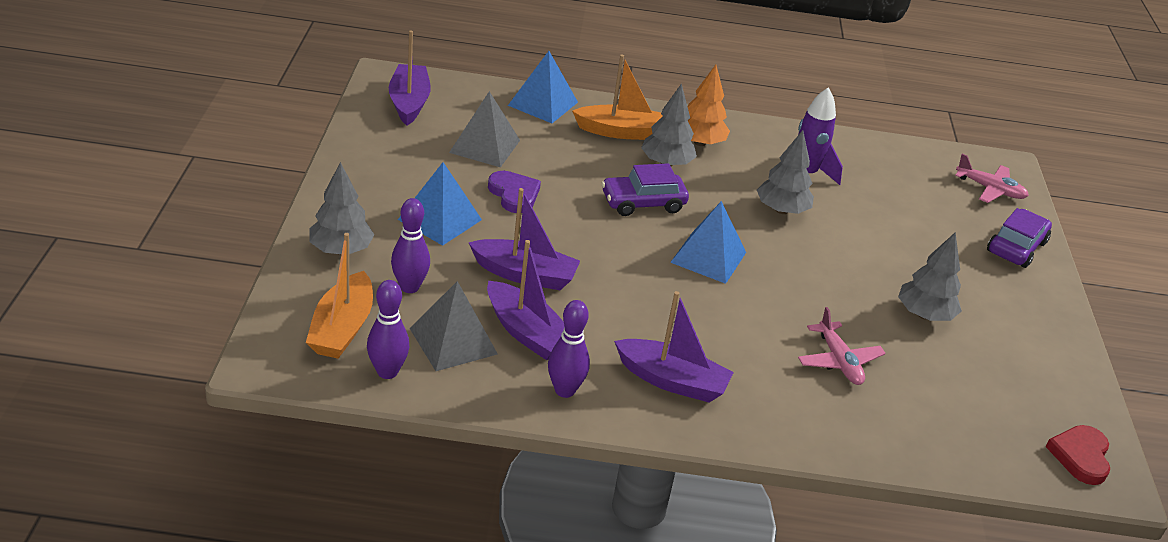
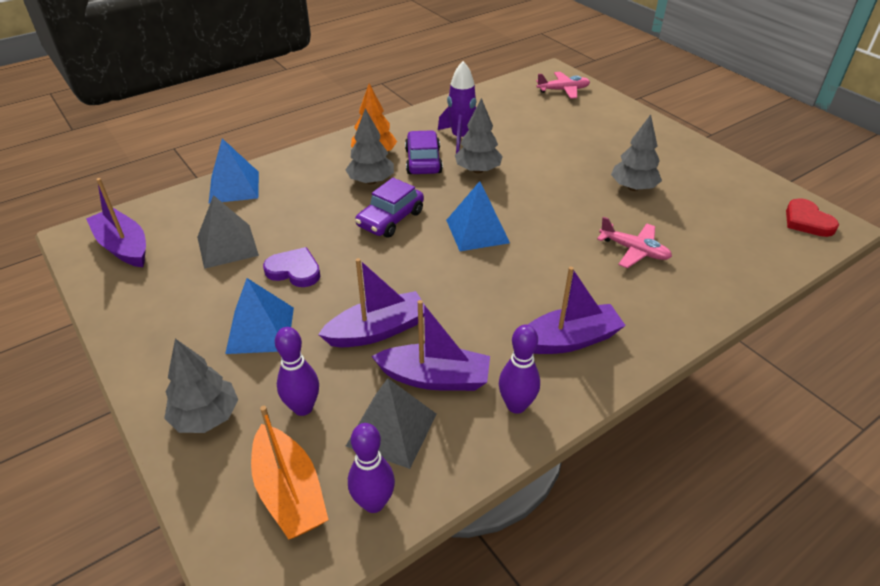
camera: 35 degrees left, 5 degrees up
orange boat [572,55,662,140] -> none
purple car [987,208,1052,268] -> purple car moved to [405,130,443,174]

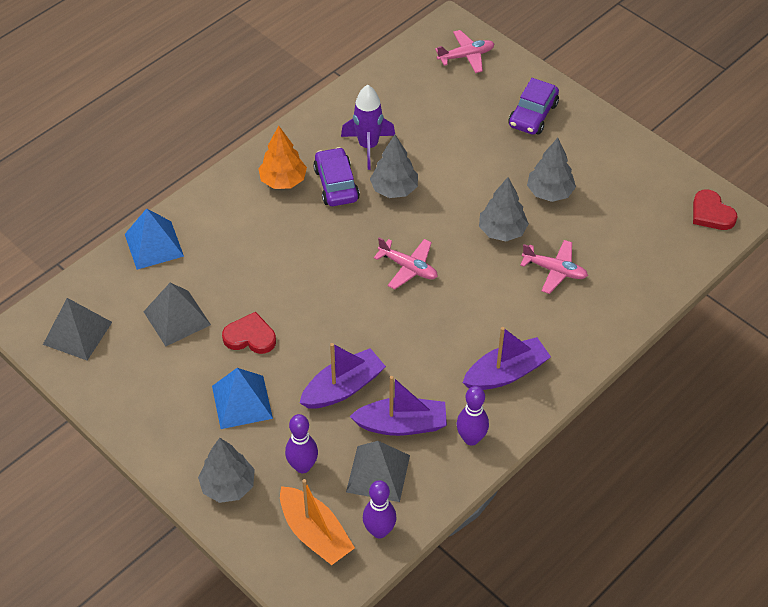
camera: 10 degrees left, 10 degrees up
purple boat [86,178,146,267] -> grey pyramid [43,298,112,361]
purple heart [263,247,320,287] -> red heart [222,312,276,354]
grey tree [345,108,394,185] -> grey tree moved to [479,177,529,241]
purple car [355,178,424,238] -> purple car moved to [508,78,559,135]
blue pyramid [446,181,510,251] -> pink plane [374,237,438,289]

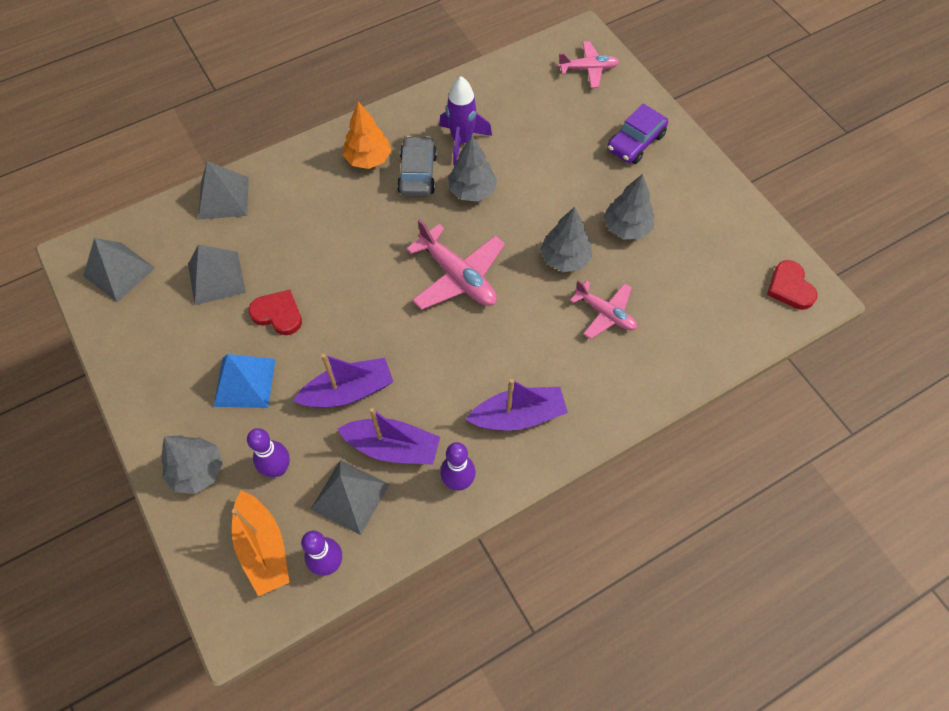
camera: 15 degrees right, 10 degrees up
blue pyramid [125,208,184,270] -> grey pyramid [198,161,249,220]
purple car [313,147,360,206] -> grey car [397,136,437,196]
pink plane [374,237,438,289] -> pink plane [406,219,505,310], size x1.55

